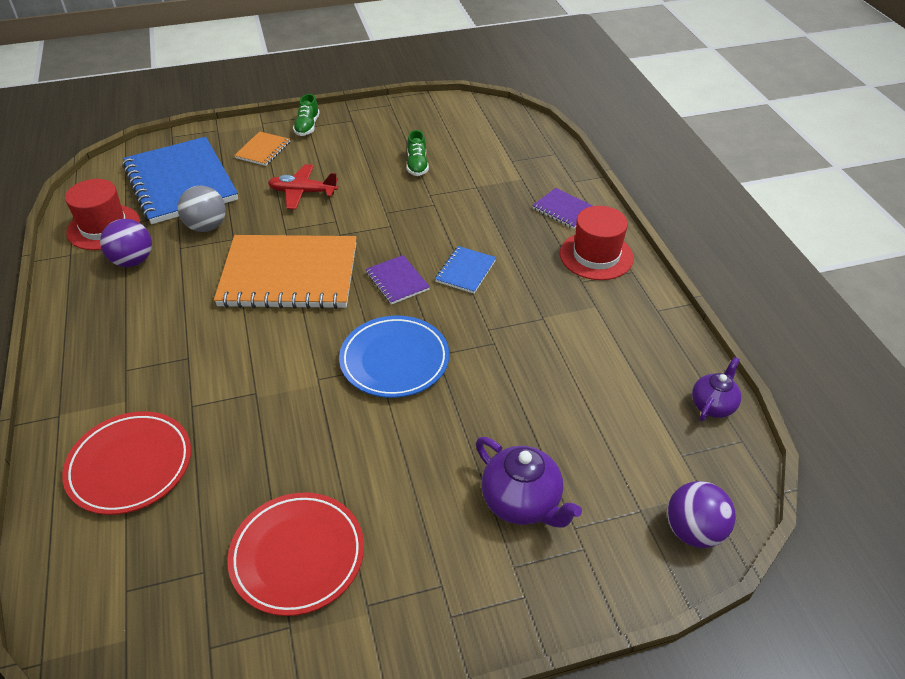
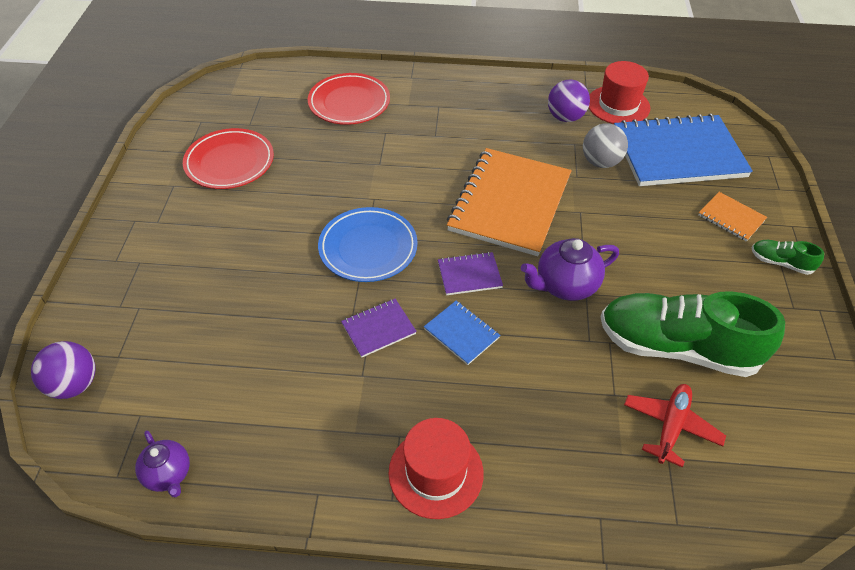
camera: 110 degrees right, 5 degrees up
red plane [268,164,338,210] -> red plane moved to [624,384,726,468]
green shoe [407,130,429,176] -> green shoe [600,291,785,377], size x2.33
purple teapot [476,437,582,527] -> purple teapot moved to [521,238,619,301]
purple notebook [532,188,593,229] -> purple notebook moved to [341,299,417,358]

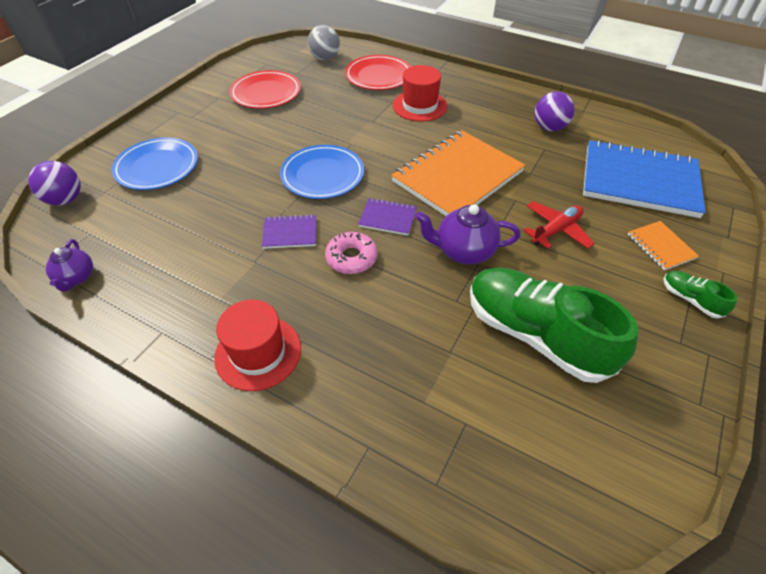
camera: 25 degrees right, 0 degrees up
blue notebook [424,301,500,365] -> pink donut [325,232,378,274]
grey ball [583,123,628,168] -> grey ball moved to [308,25,340,60]
red hat [589,61,650,124] -> red hat moved to [393,65,448,122]
red plane [624,384,726,468] -> red plane moved to [523,201,595,249]
none -> blue plate [112,137,198,190]

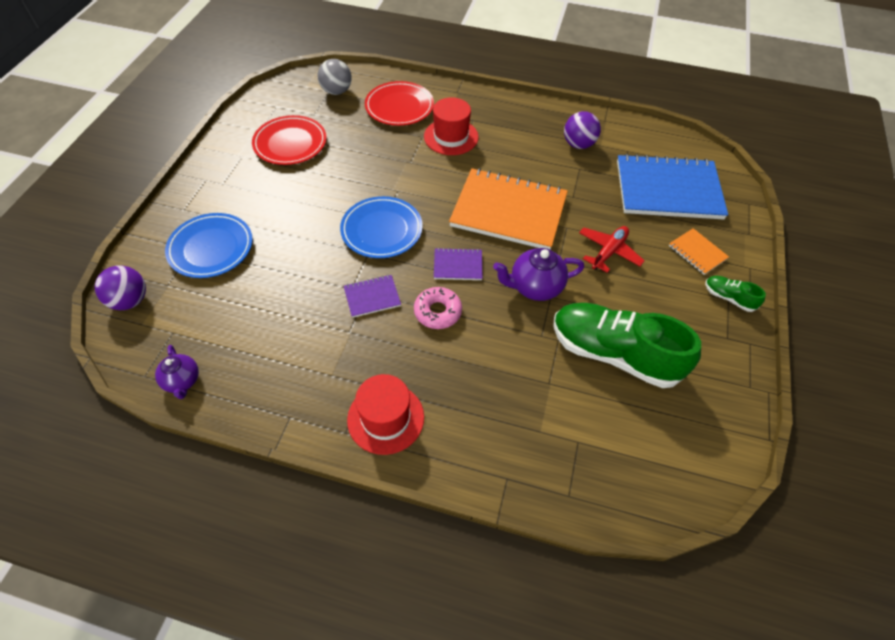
camera: 15 degrees left, 5 degrees up
orange notebook [391,130,525,216] -> orange notebook turned 75 degrees clockwise [449,168,568,250]

